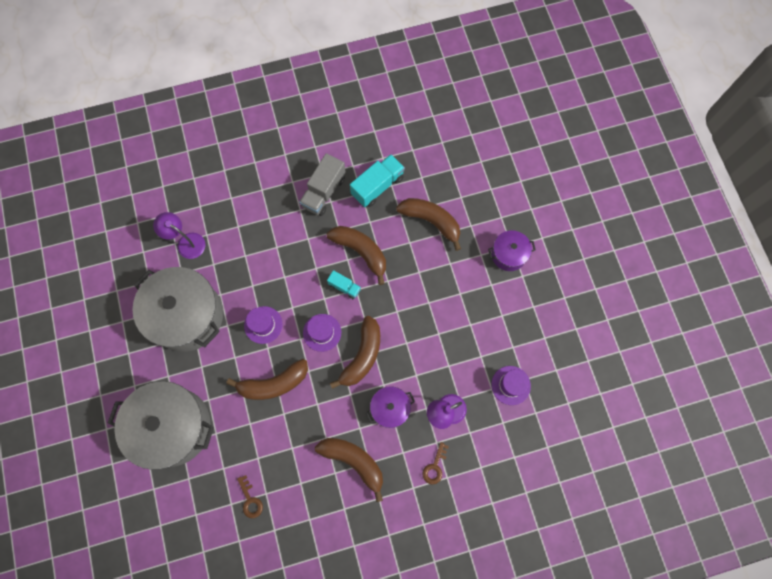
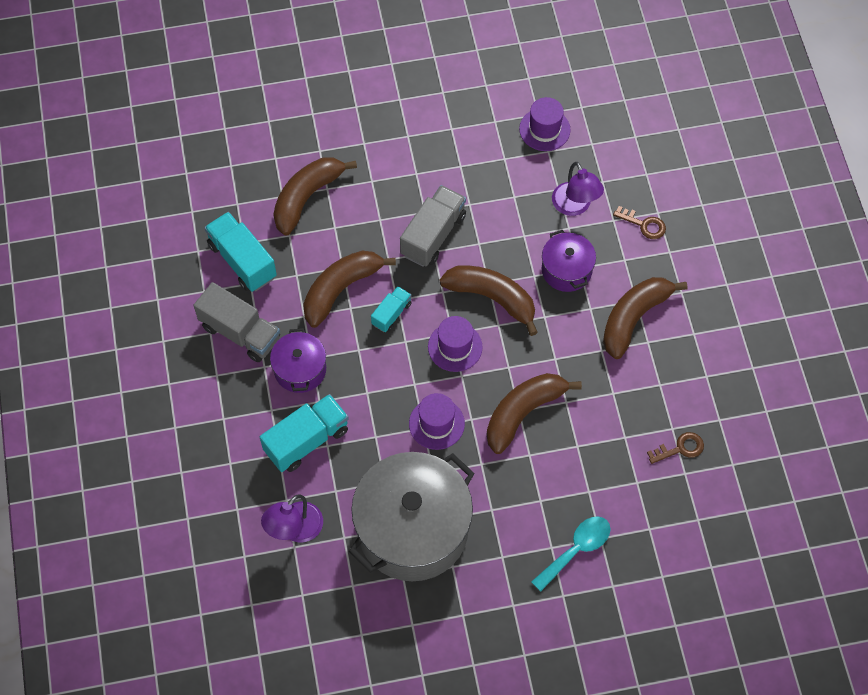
camera: 85 degrees left, 10 degrees down
grey pot [108,381,214,470] -> turquoise spoon [531,516,610,592]
brown banana [226,359,308,400] -> brown banana turned 120 degrees counterclockwise [487,373,582,454]
purple pot [488,230,536,271] -> purple pot moved to [270,328,326,393]
none -> turquoise truck [260,394,349,472]
none -> grey truck [400,185,466,267]

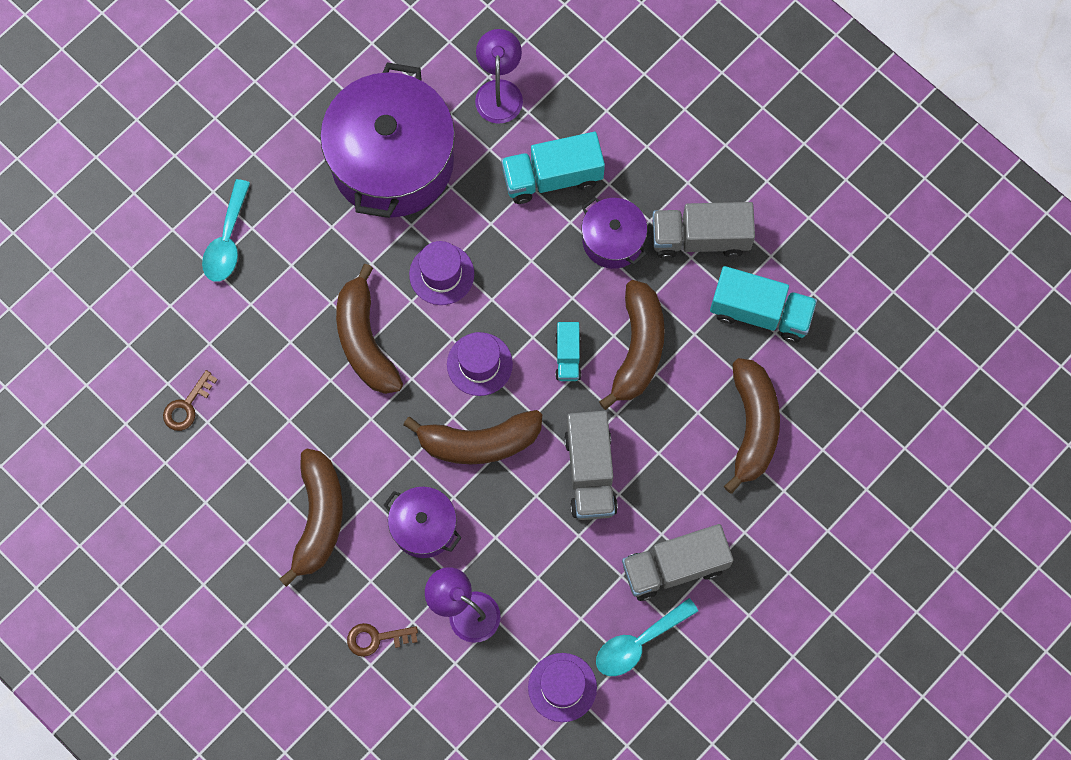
camera: 145 degrees right, 10 degrees up
turquoise truck [260,394,349,472] -> turquoise truck turned 60 degrees clockwise [501,132,605,204]
grey pot [349,452,475,581] -> purple pot [320,62,455,218]
brown banana [487,373,582,454] -> brown banana turned 150 degrees clockwise [336,264,403,394]
none -> turquoise spoon [596,598,698,676]
none -> grey truck [622,524,734,601]

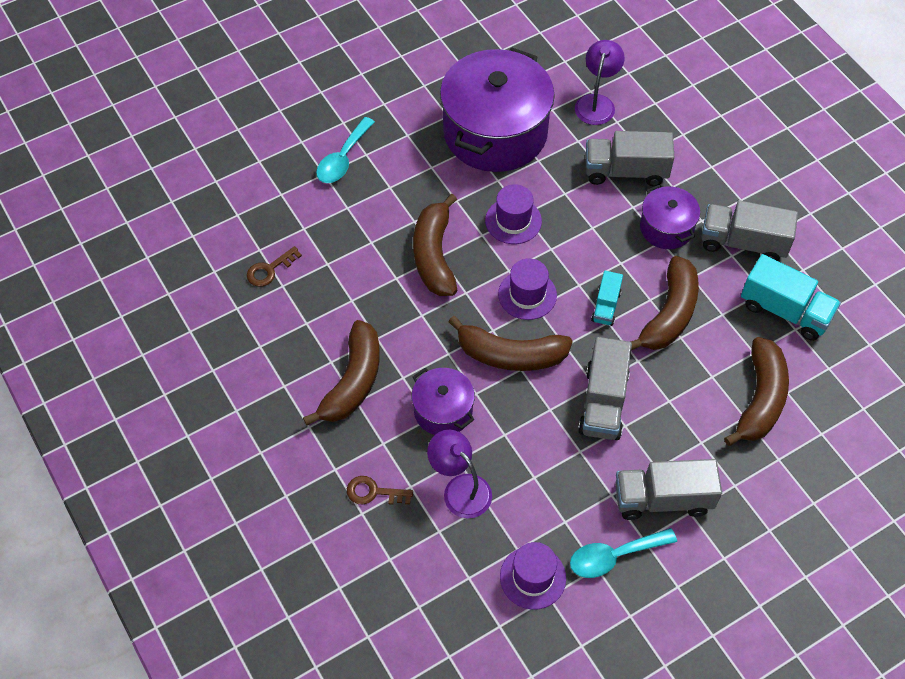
camera: 15 degrees right, 15 degrees down
turquoise truck [501,132,605,204] -> grey truck [586,131,675,186]

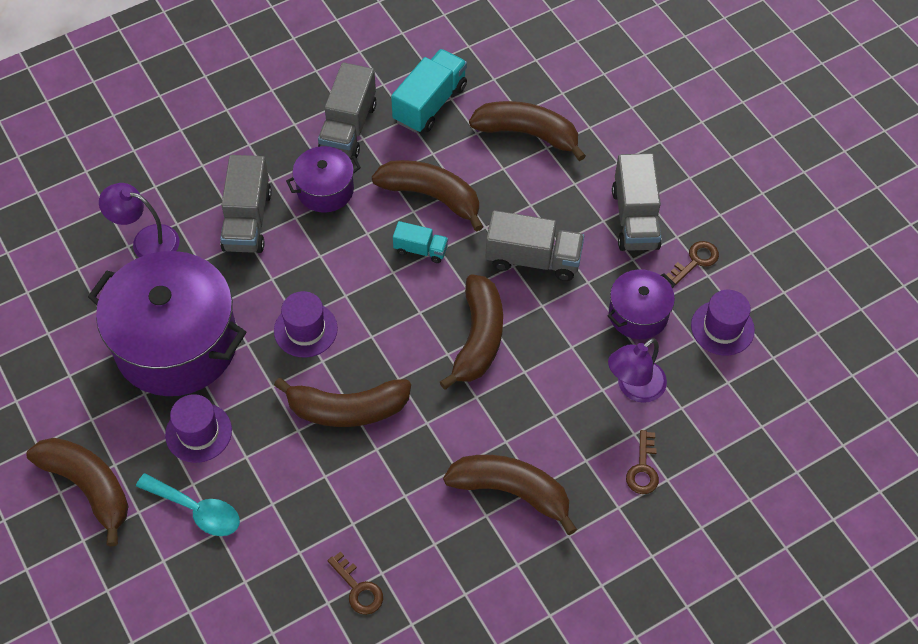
camera: 90 degrees left, 0 degrees up
purple pot [412,368,475,435] -> purple pot moved to [608,270,675,339]
purple hat [498,258,557,320] -> purple hat moved to [165,394,232,463]
turquoise spoon [570,528,677,578] -> brown key [666,241,719,285]
none -> brown banana [26,438,129,546]

